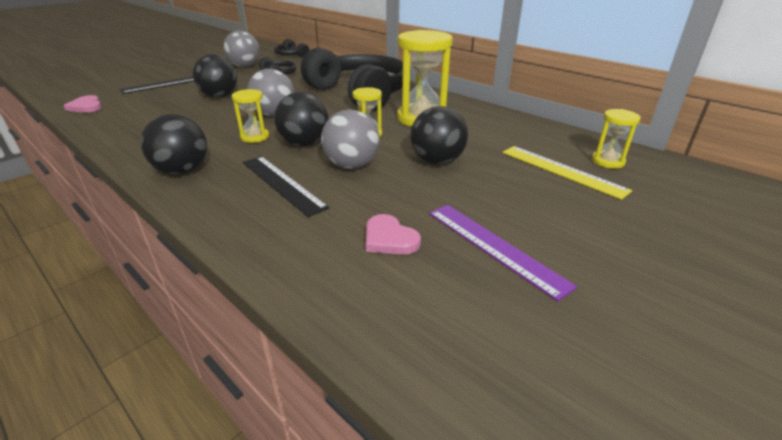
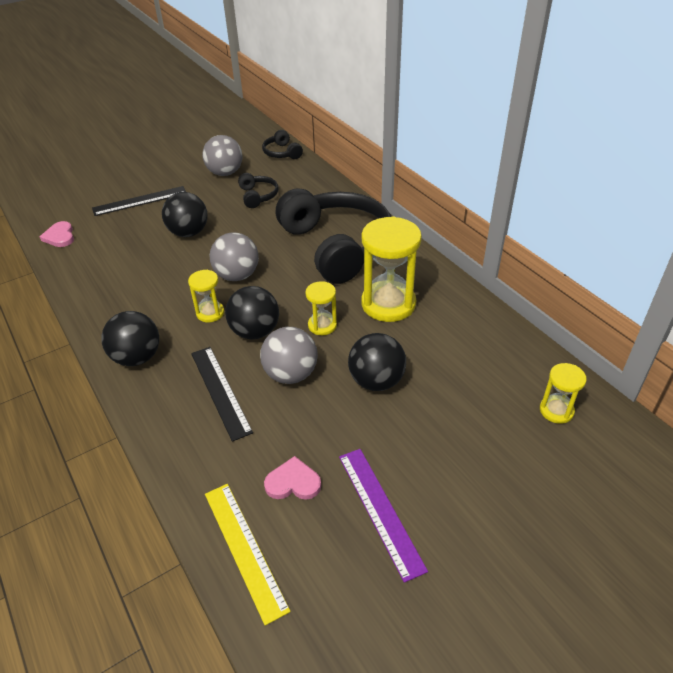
camera: 15 degrees right, 10 degrees up
pink heart [366,214,421,255] -> pink heart turned 120 degrees clockwise [264,456,321,500]
yellow ruler [502,146,632,200] -> yellow ruler moved to [205,484,291,626]

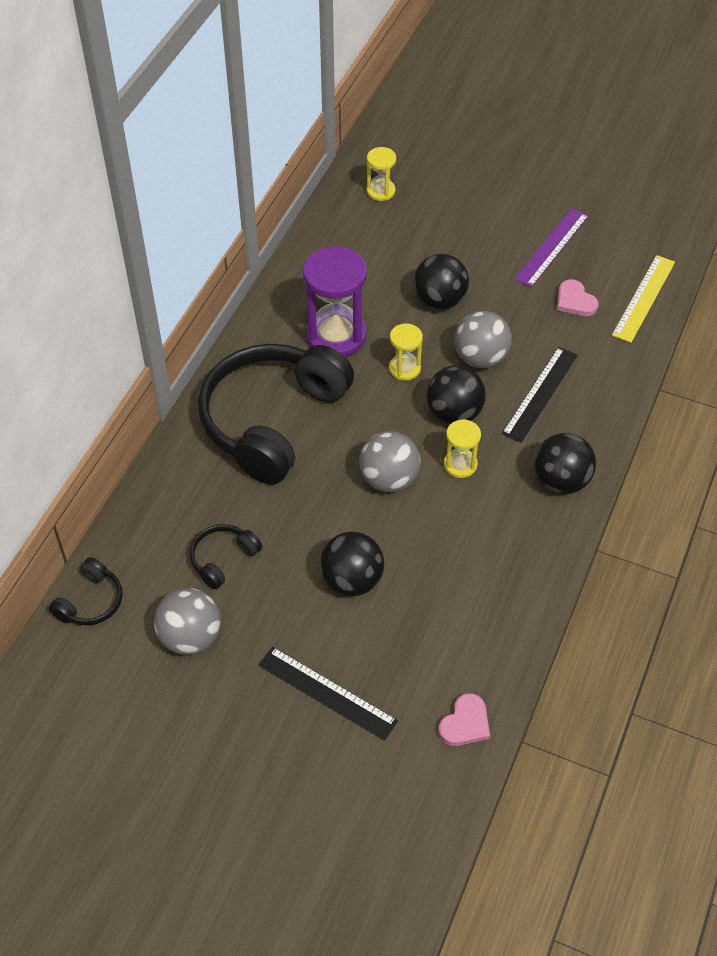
camera: 125 degrees left, 10 degrees up
yellow hourglass [361,216,422,322] -> purple hourglass [303,246,367,357]

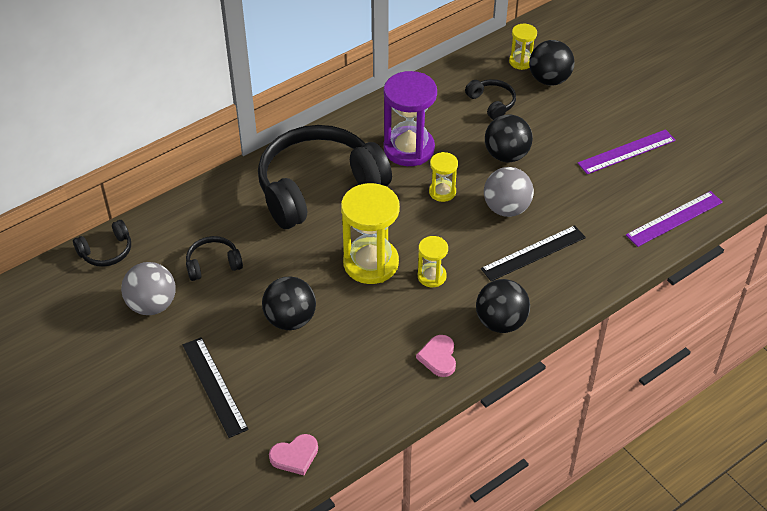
camera: 30 degrees right, 5 degrees down
grey ball [359,431,421,492] -> yellow hourglass [341,183,400,284]
black ball [427,365,486,424] -> black ball moved to [529,40,574,85]
pink heart [557,279,599,316] -> pink heart moved to [416,335,456,377]
yellow ruler [612,255,675,343] -> purple ruler [626,191,723,247]
none -> black headphones [465,79,516,120]

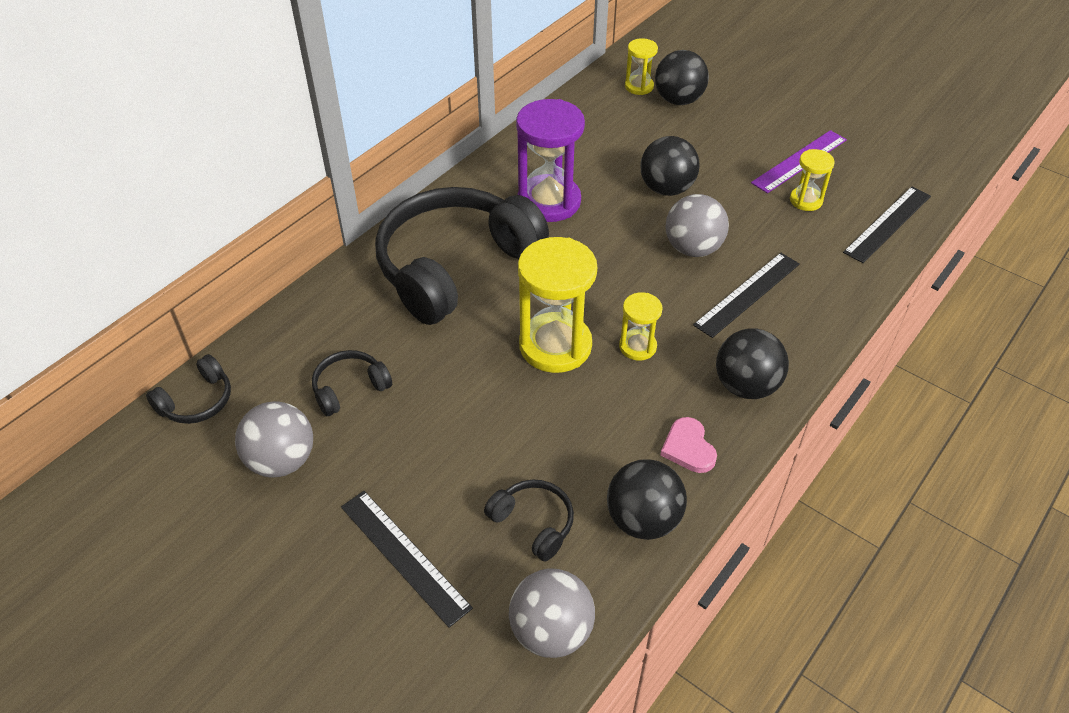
camera: 15 degrees left, 0 degrees up
black ball [262,277,316,330] -> black ball moved to [607,459,687,540]
pink heart [269,434,318,475] -> grey ball [509,568,595,658]
yellow hourglass [429,152,458,202] -> yellow hourglass moved to [790,149,835,211]
black headphones [465,79,516,120] -> black headphones moved to [484,479,574,561]
purple ruler [626,191,723,247] -> black ruler [843,186,931,263]

